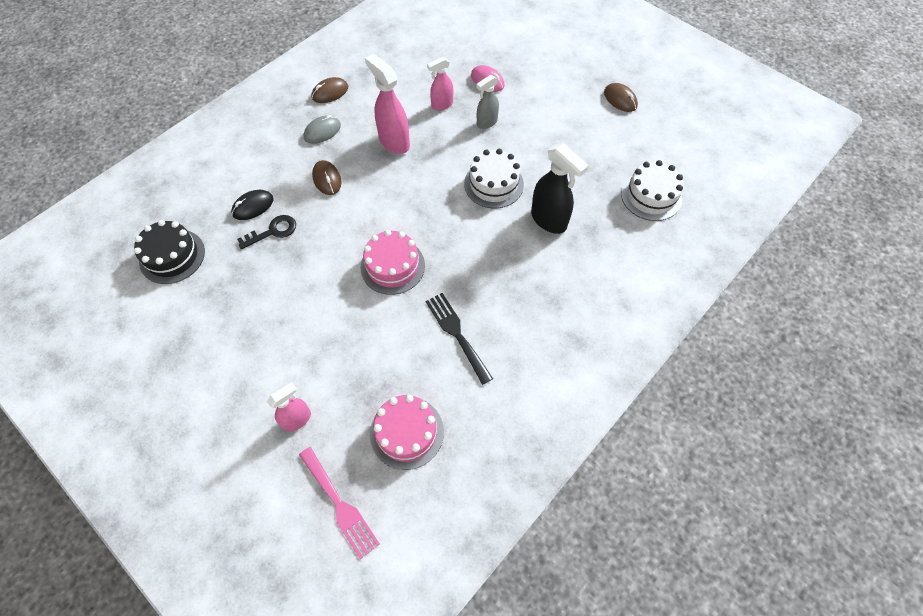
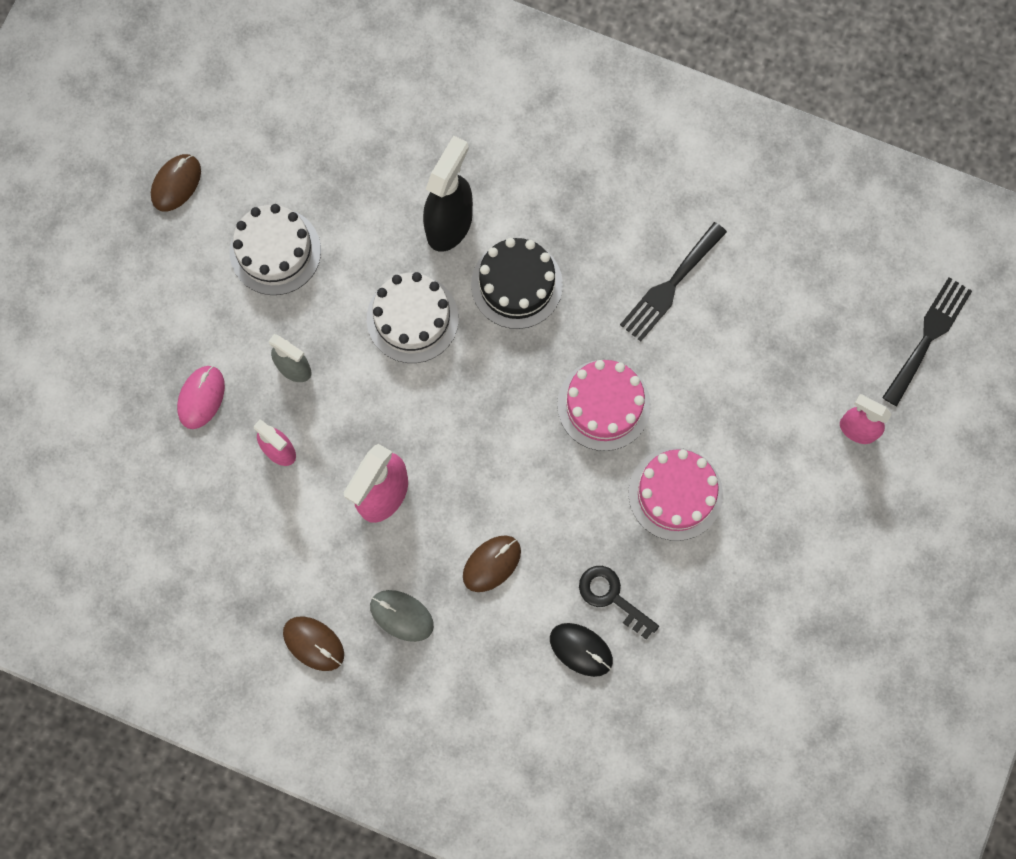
camera: 110 degrees left, 15 degrees up
black cake [134,220,205,284] -> black cake moved to [471,238,563,329]
pink fork [299,447,380,559] -> black fork [882,277,972,406]
pink cake [370,395,444,470] -> pink cake moved to [628,447,723,541]
white cake [621,160,684,221] -> white cake moved to [230,204,321,295]

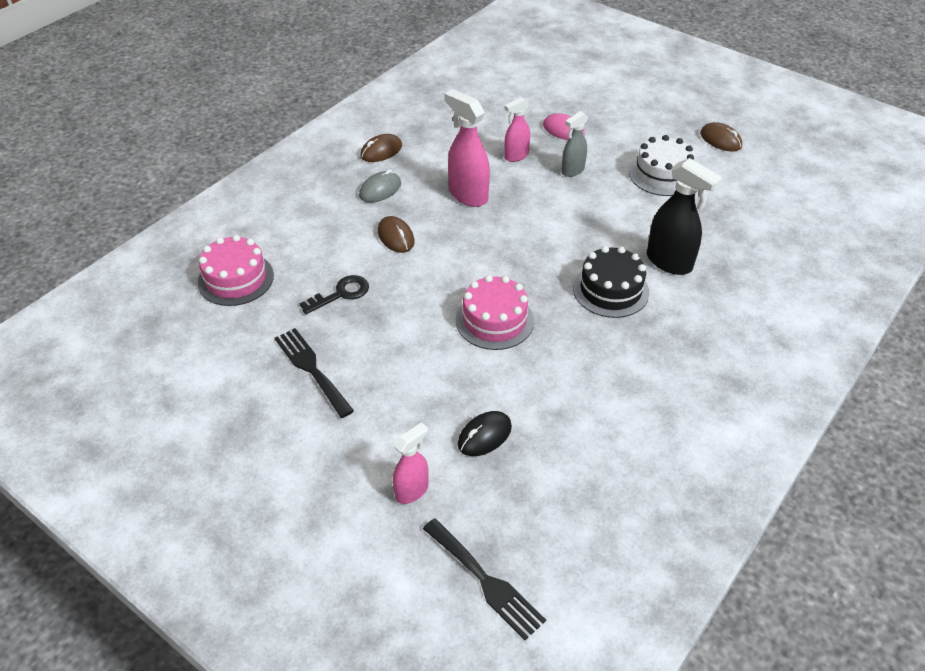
camera: 105 degrees right, 30 degrees down
white cake [367,272,459,363] -> none
black mouse [550,623,613,677] -> black mouse moved to [458,411,512,456]
black fork [620,222,727,341] -> black fork moved to [274,328,354,418]
pink cake [628,447,723,541] -> pink cake moved to [198,235,274,306]

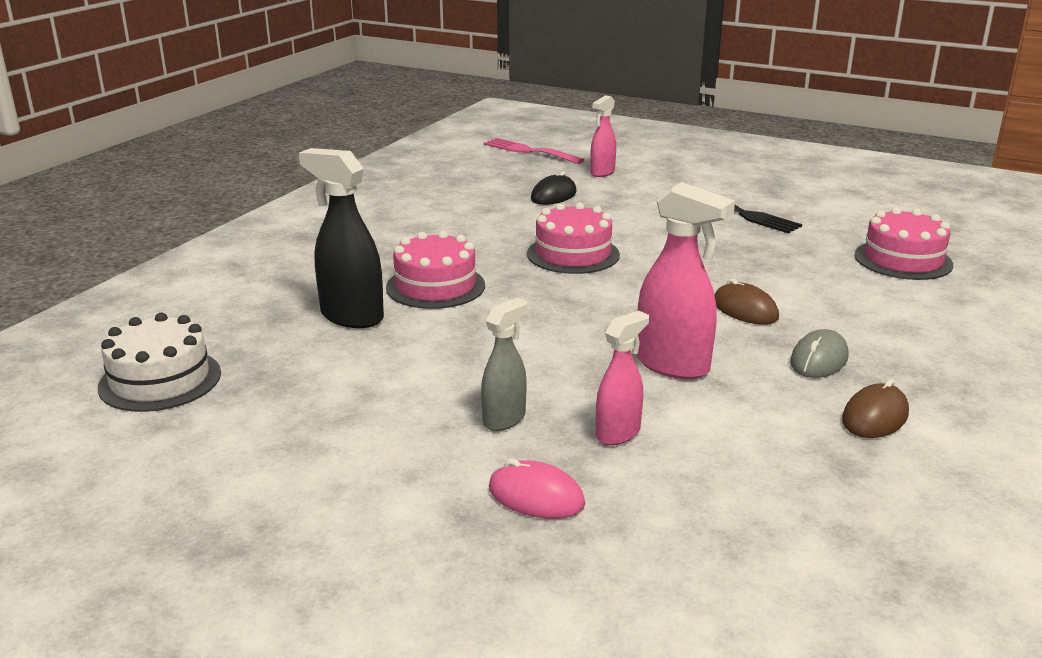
camera: 170 degrees right, 20 degrees down
black key [300,275,369,314] -> none
black fork [423,518,546,640] -> pink fork [484,138,584,164]
black cake [573,246,649,318] -> pink cake [386,231,485,309]
white cake [629,135,695,196] -> white cake moved to [98,313,221,412]
brown mouse [700,122,742,152] -> none

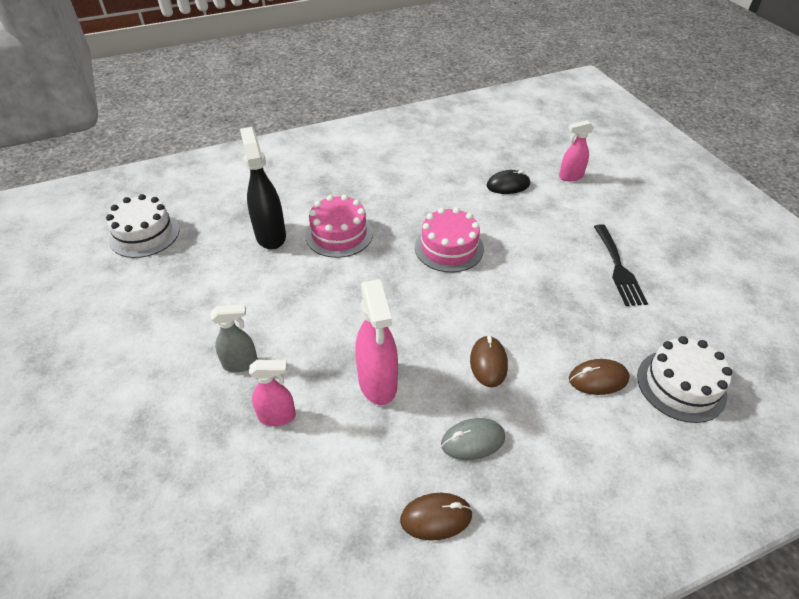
camera: 40 degrees right, 20 degrees up
pink fork [484,138,584,164] -> none
pink mouse [489,458,585,519] -> none
pink cake [854,207,953,280] -> white cake [637,336,732,423]
none -> brown mouse [569,359,629,395]

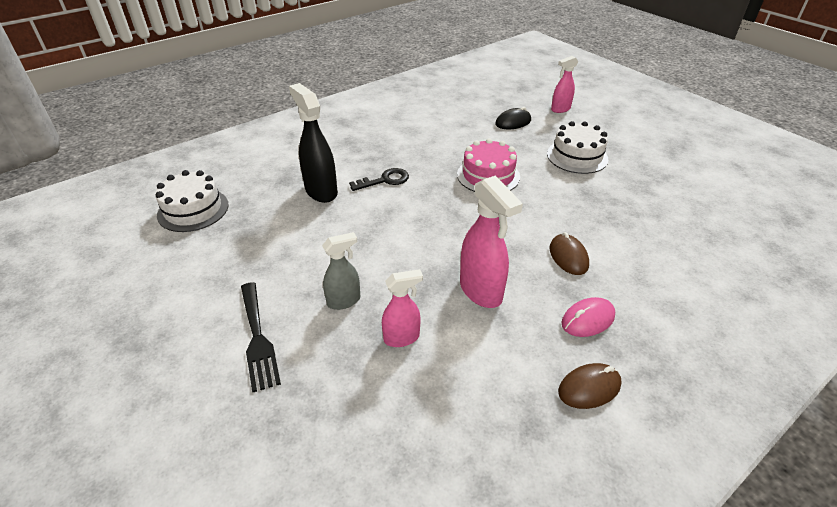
camera: 15 degrees left, 5 degrees down
pink cake [305,194,373,258] -> black key [349,168,409,191]
grey mouse [441,418,505,460] -> pink mouse [561,297,615,337]
brown mouse [569,359,629,395] -> none
black fork [594,224,648,306] -> black fork moved to [241,282,281,392]
white cake [637,336,732,423] -> white cake moved to [547,121,608,174]

